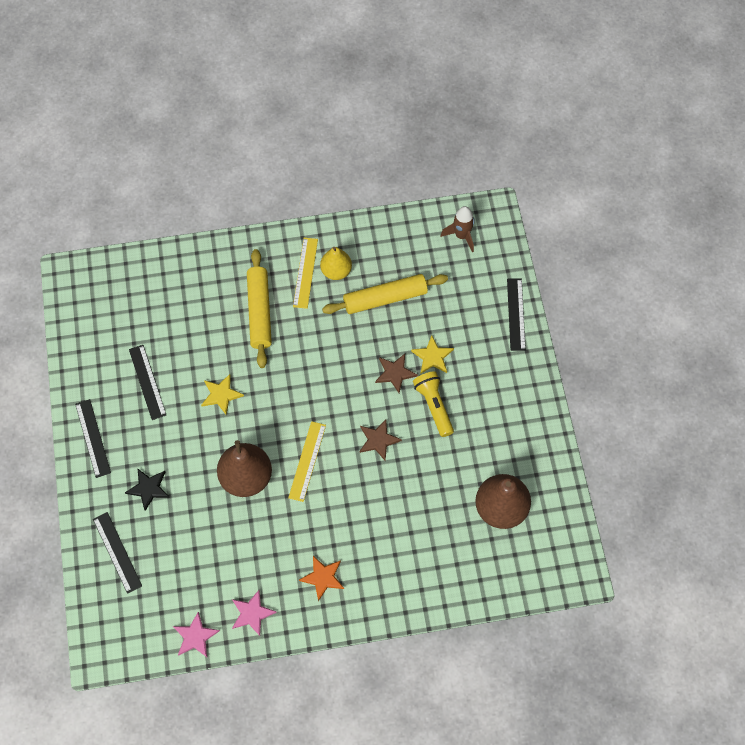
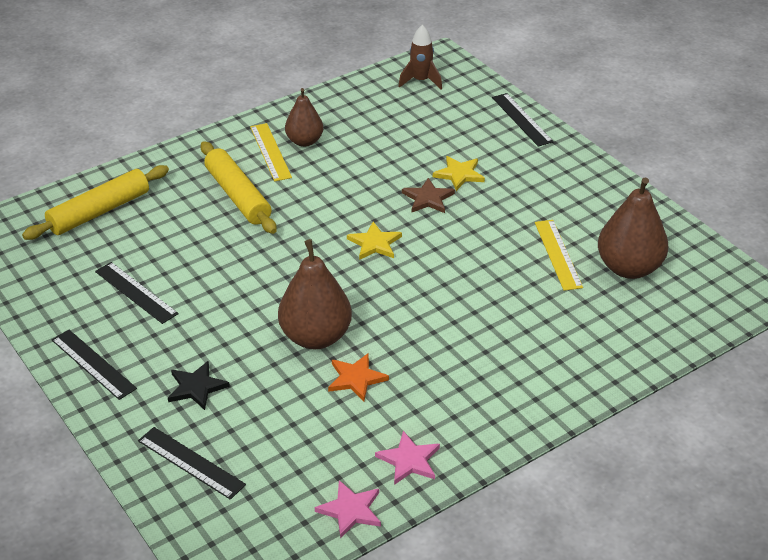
camera: 25 degrees left, 25 degrees down
yellow star [201,374,244,415] -> yellow star moved to [347,222,402,260]
yellow ruler [288,421,326,502] -> yellow ruler moved to [535,220,583,291]
orange star [299,556,344,601] -> orange star moved to [328,353,389,401]
yellow pear [320,247,352,280] -> brown pear [285,88,323,147]
yellow rolling pin [322,274,448,314] -> yellow rolling pin moved to [22,165,169,240]
brown star [360,419,402,460] -> none
yellow flashlight [413,371,454,437] -> none

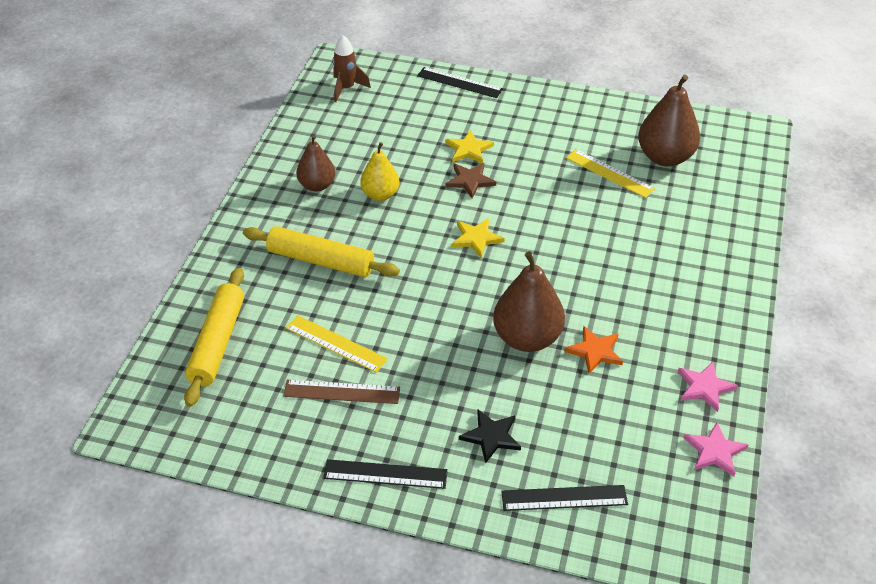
camera: 40 degrees left, 5 degrees up
black ruler [95,262,179,324] -> brown ruler [283,379,400,404]
yellow ruler [250,123,292,181] -> yellow ruler moved to [286,315,388,373]
none -> yellow pear [360,142,400,201]

